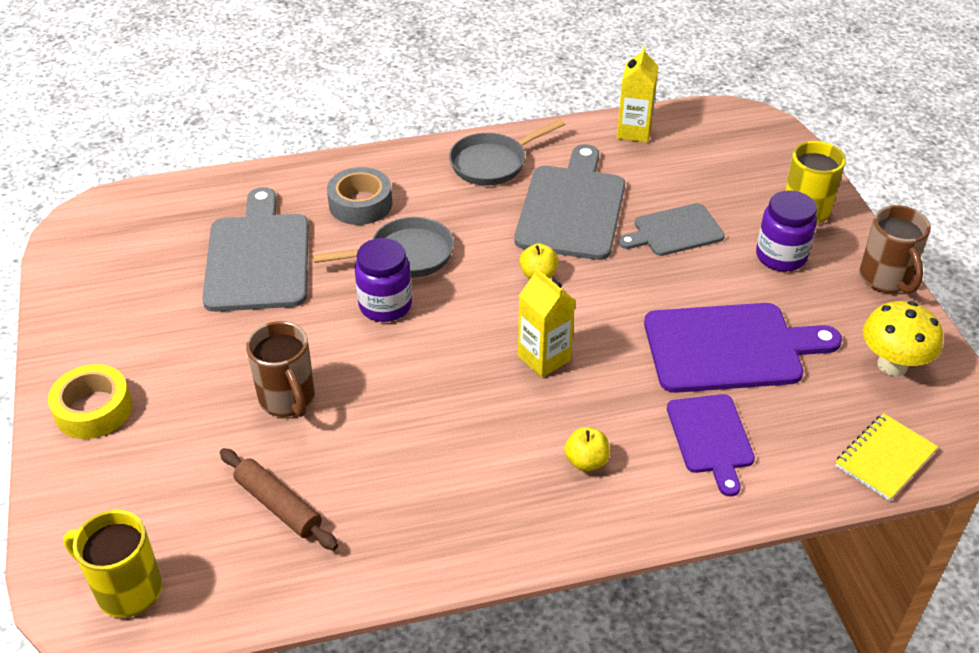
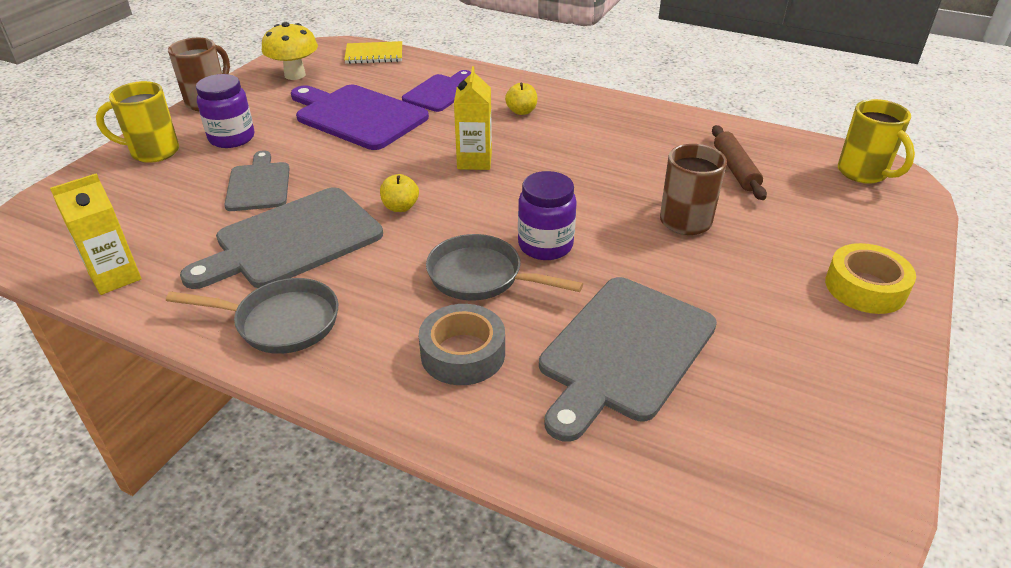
camera: 140 degrees left, 5 degrees down
grey cutting board [618,203,725,256] -> grey cutting board turned 120 degrees counterclockwise [224,151,290,211]

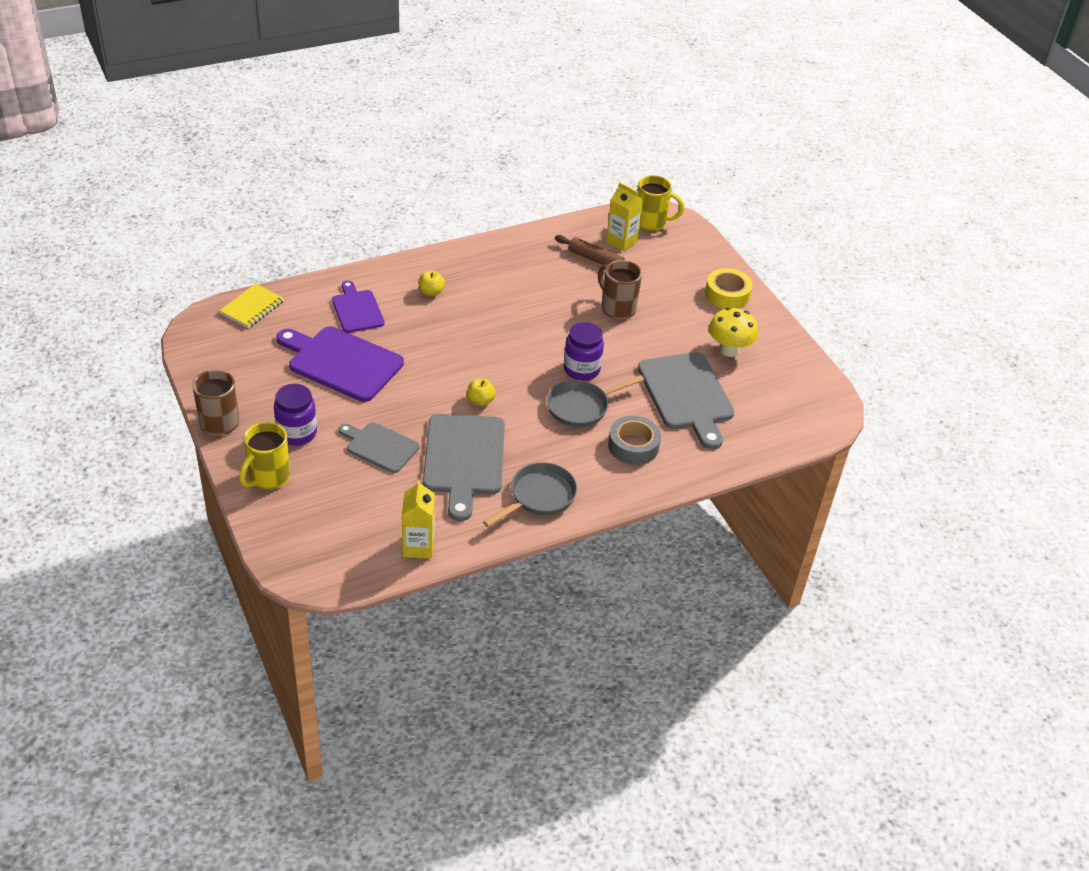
camera: 55 degrees left, 5 degrees up
yellow mushroom [262,22,318,80] -> yellow mushroom moved to [709,307,758,357]
purple cutting board [291,85,429,150] -> purple cutting board turned 45 degrees clockwise [276,326,404,402]
yellow carton [454,66,492,170] -> yellow carton moved to [606,182,643,251]

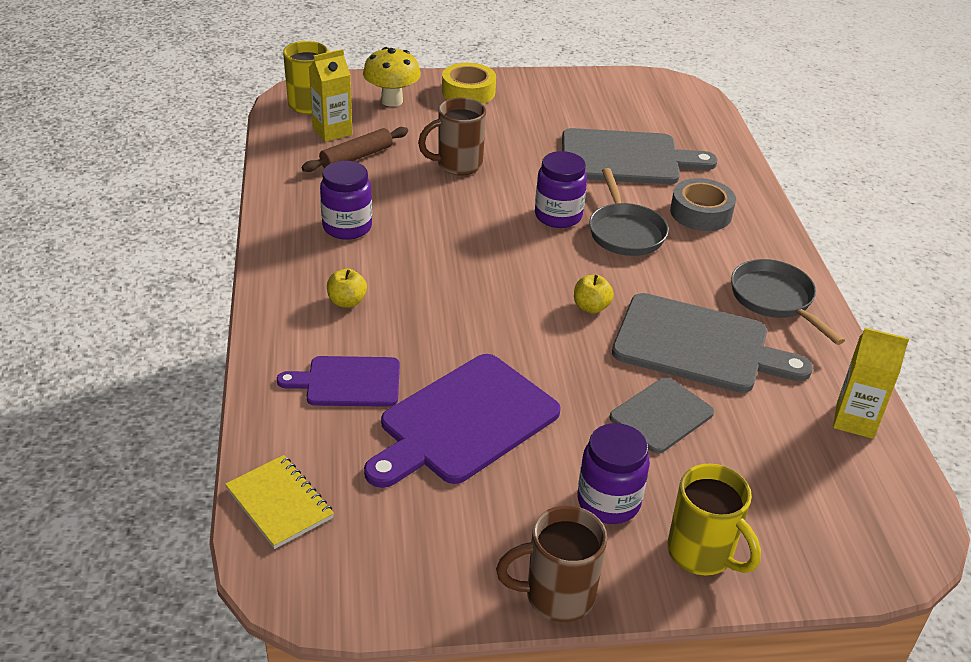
camera: 70 degrees left, 5 degrees down
yellow mushroom [709,307,758,357] -> yellow mushroom moved to [363,47,421,107]
none -> purple jar [320,161,372,240]

